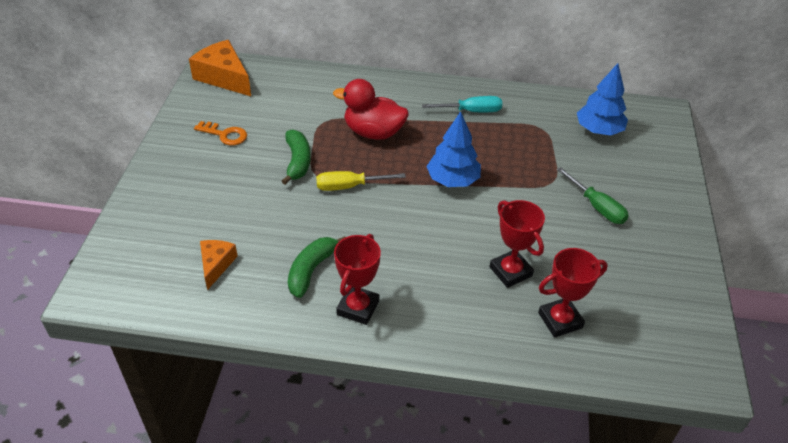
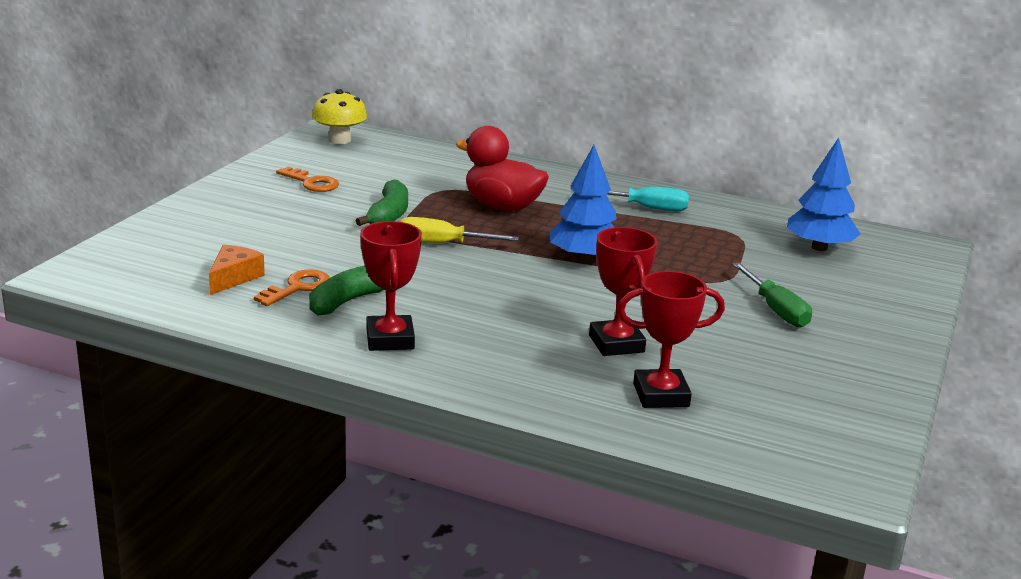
camera: 15 degrees right, 20 degrees down
orange cheese [189,40,251,96] -> yellow mushroom [312,89,367,144]
red trophy [334,234,381,325] -> red trophy turned 45 degrees counterclockwise [360,221,422,351]
none -> orange key [254,269,330,306]

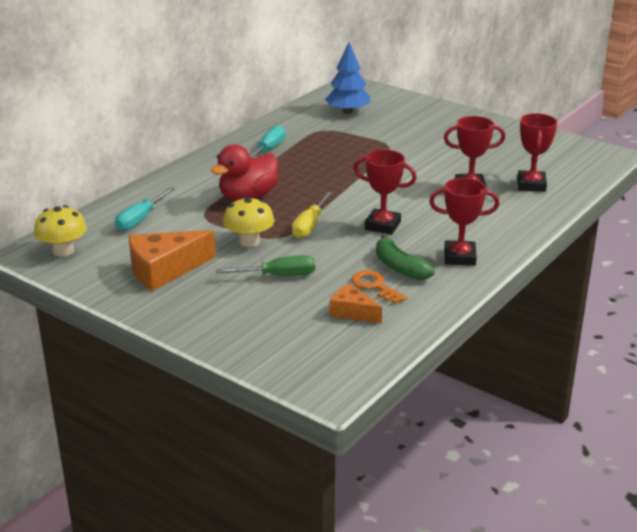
camera: 75 degrees left, 5 degrees up
orange key [276,167,339,192] -> orange cheese [129,230,216,291]
green banana [356,180,408,226] -> yellow mushroom [223,197,274,247]
blue tree [550,145,617,262] -> none
green screwdriver [732,263,812,328] -> green screwdriver moved to [216,255,315,276]
none -> turquoise screwdriver [115,187,175,231]
none -> red trophy [353,150,417,235]

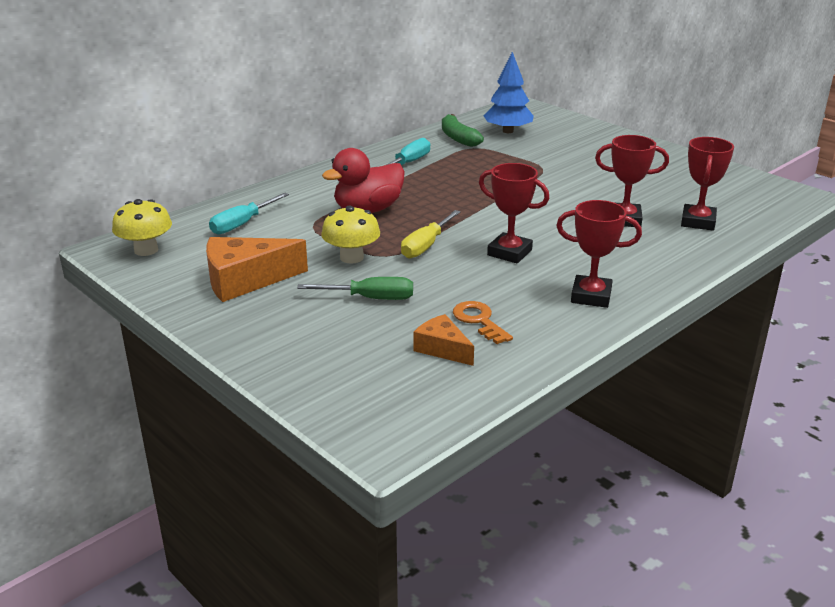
camera: 10 degrees right, 0 degrees up
green banana [376,234,435,280] -> green banana moved to [442,114,484,147]

